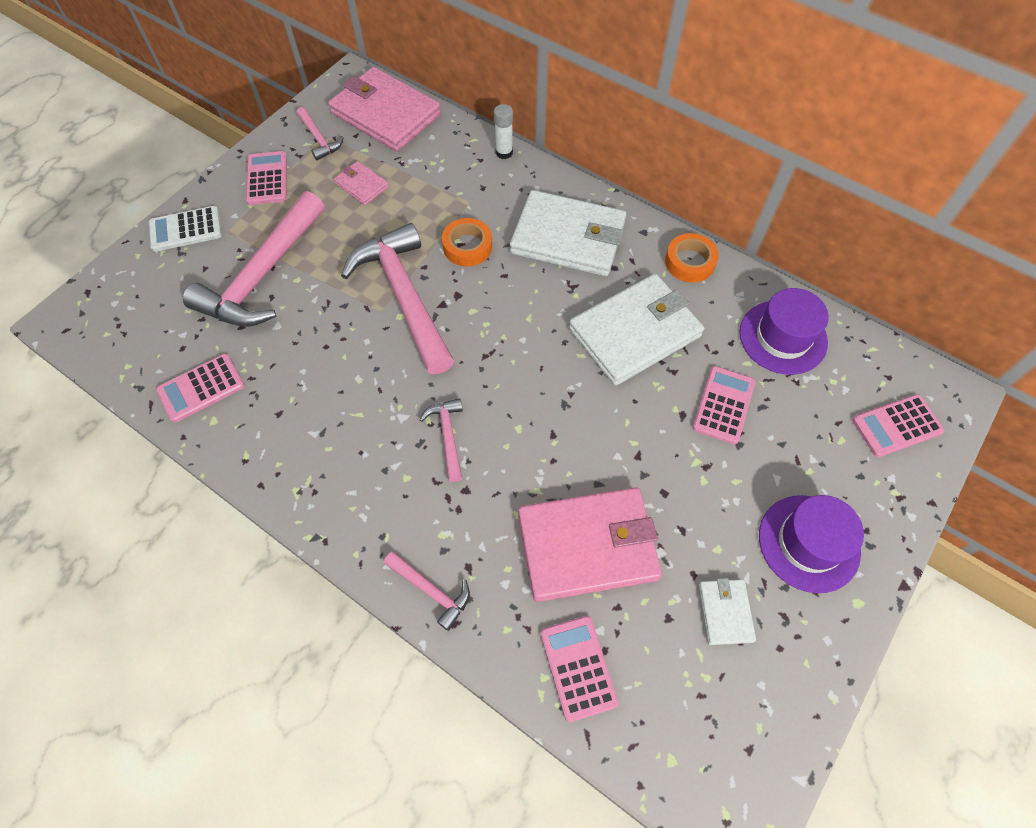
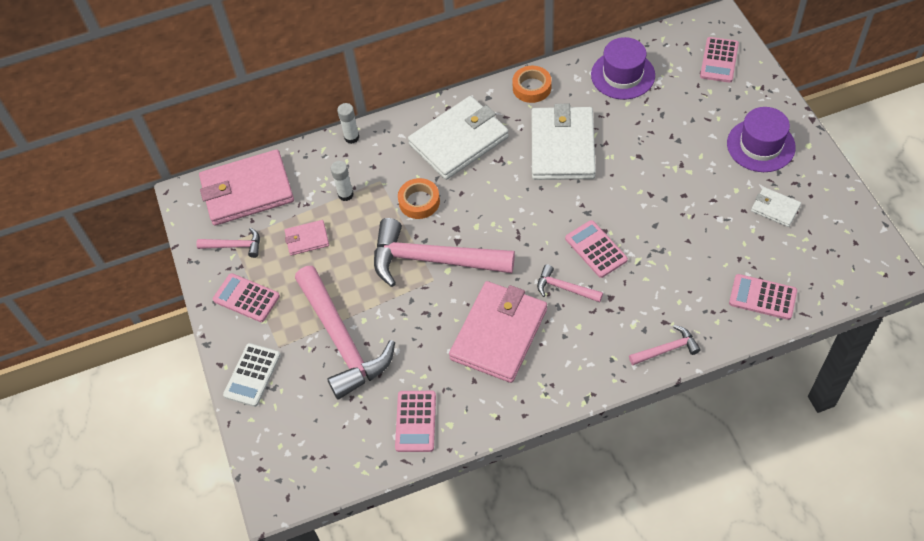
camera: 50 degrees left, 5 degrees down
pink wallet [518,487,662,602] -> pink wallet moved to [449,281,547,383]
pink calculator [692,366,755,445] -> pink calculator moved to [565,220,628,278]
none -> white glue stick [331,161,354,201]

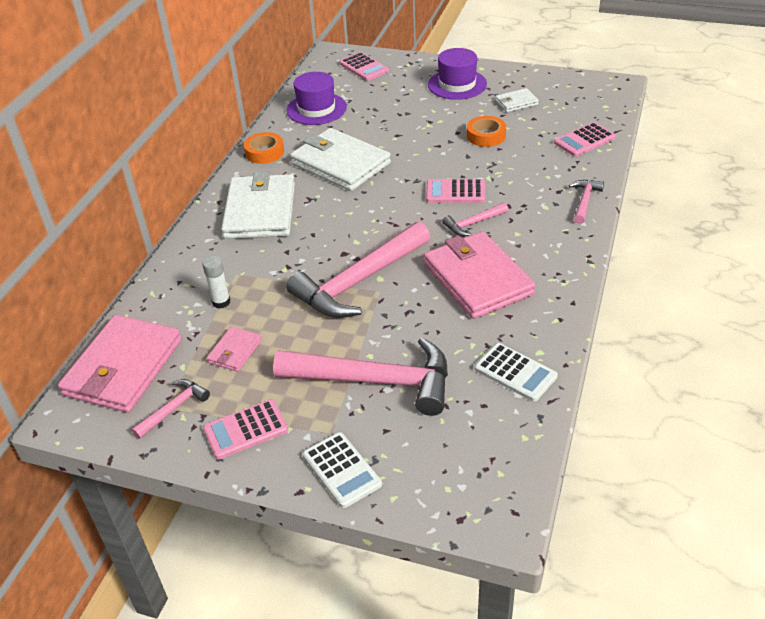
camera: 55 degrees left, 15 degrees down
white glue stick [337,103,359,144] -> none
pink calculator [395,391,436,452] -> white calculator [475,343,558,402]
orange tape [398,178,440,219] -> orange tape moved to [467,116,506,147]

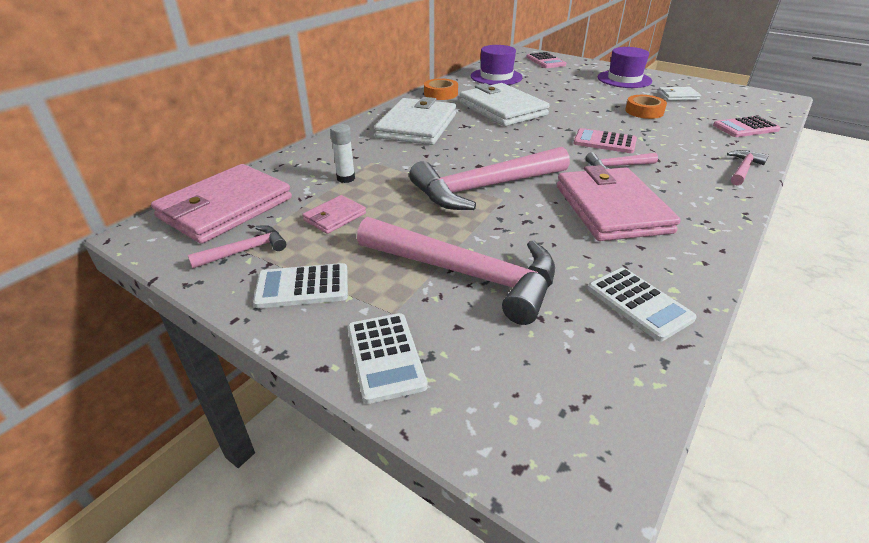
camera: 15 degrees right, 5 degrees down
pink calculator [203,399,288,459] -> white calculator [253,263,348,308]

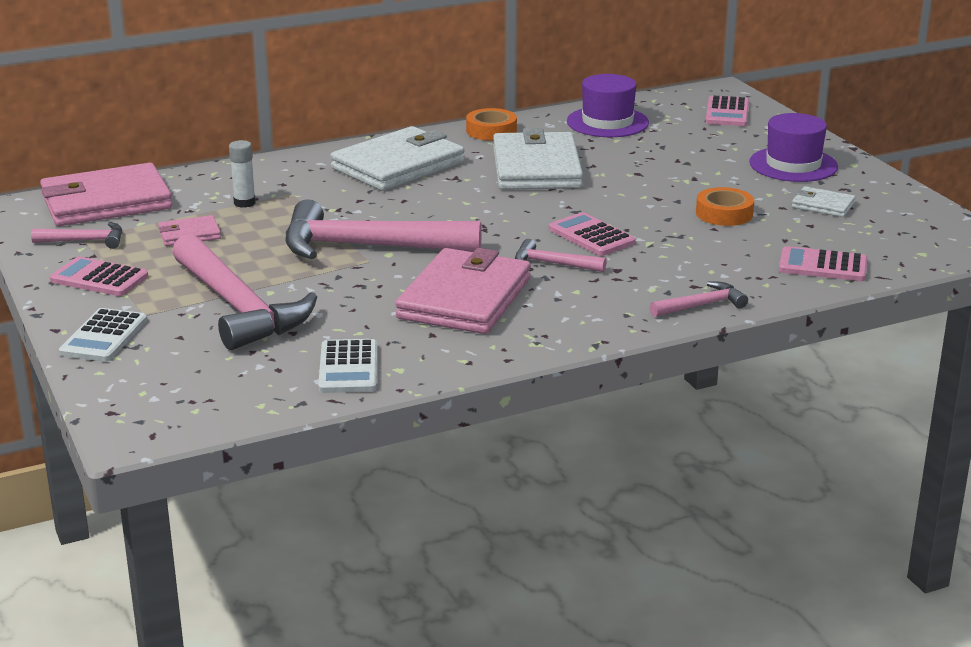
camera: 30 degrees right, 10 degrees down
white calculator [253,263,348,308] -> pink calculator [50,257,148,296]

